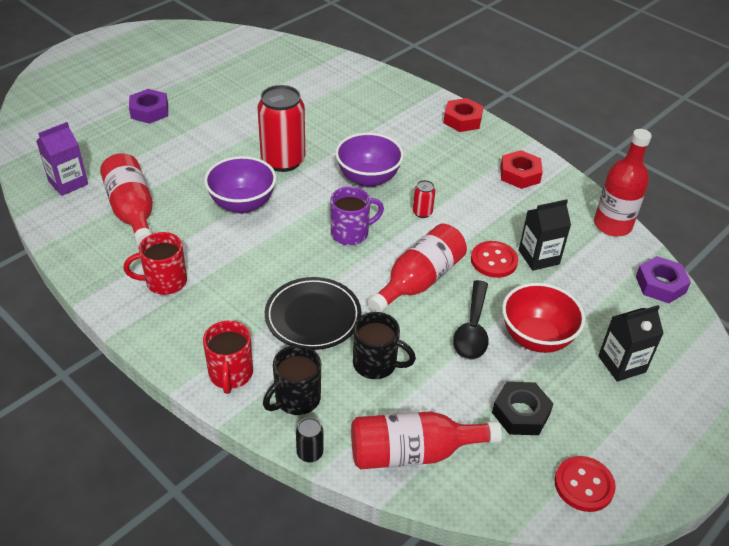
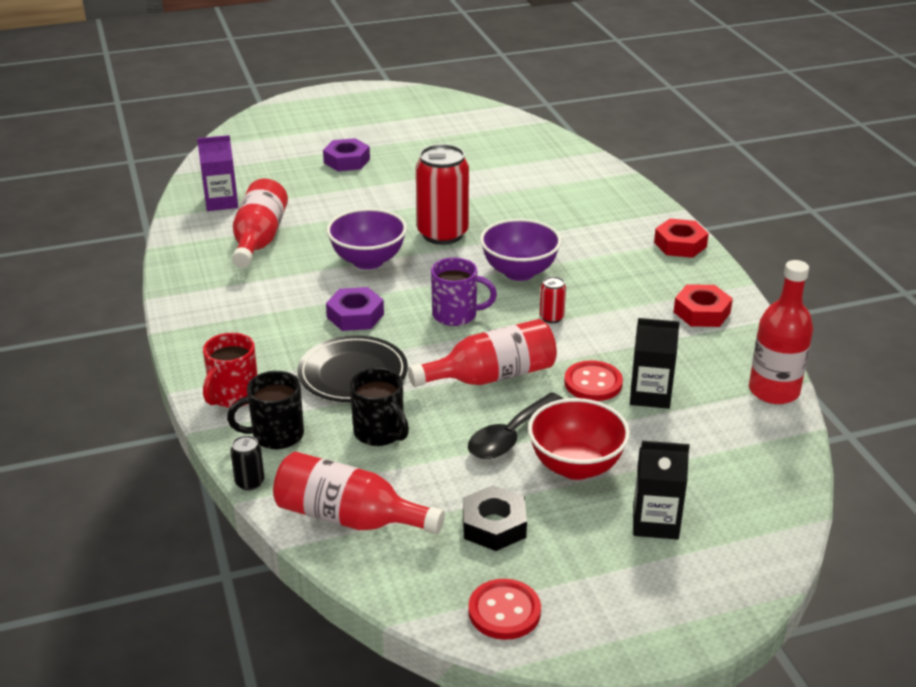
camera: 30 degrees right, 10 degrees down
red mug [123,232,187,295] -> none
purple nut [636,256,691,303] -> purple nut moved to [326,287,384,331]

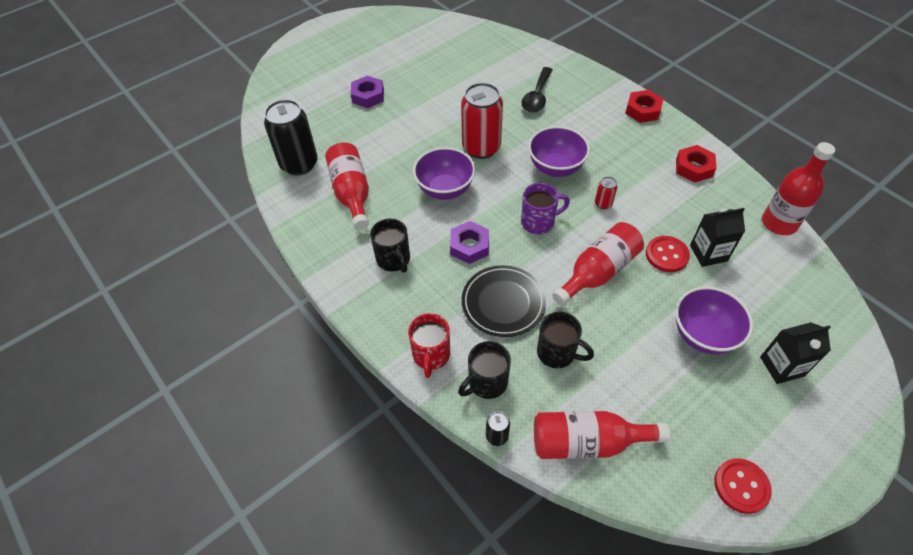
camera: 20 degrees left, 20 degrees up
purple carton [197,135,238,211] -> black can [264,99,318,176]
black nut [463,485,527,551] -> none
black spoon [468,392,563,459] -> black spoon moved to [522,67,553,113]
red bowl [528,398,630,480] -> purple bowl [675,286,753,354]
none -> black mug [370,219,410,273]

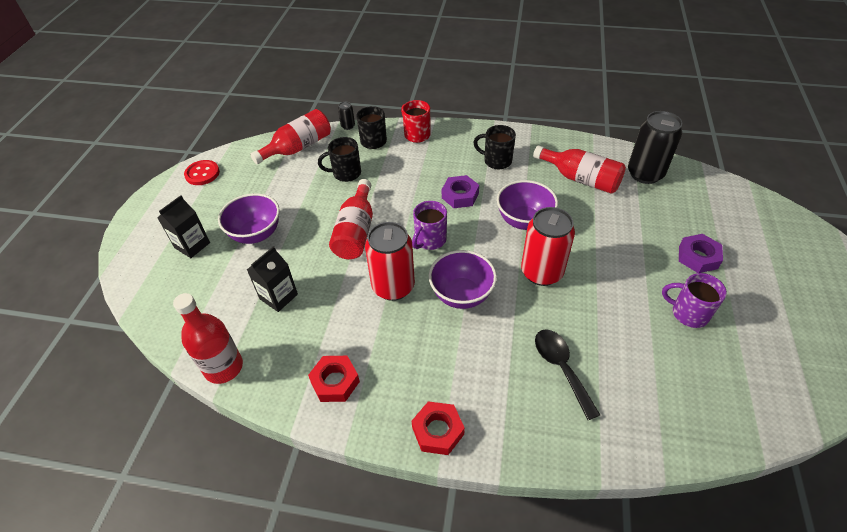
camera: 140 degrees right, 5 degrees down
black plate [462,265,546,337] -> none
red can [595,177,617,209] -> red can [365,222,415,301], size x2.31
red button [646,236,690,272] -> none
none -> purple mug [662,273,727,328]

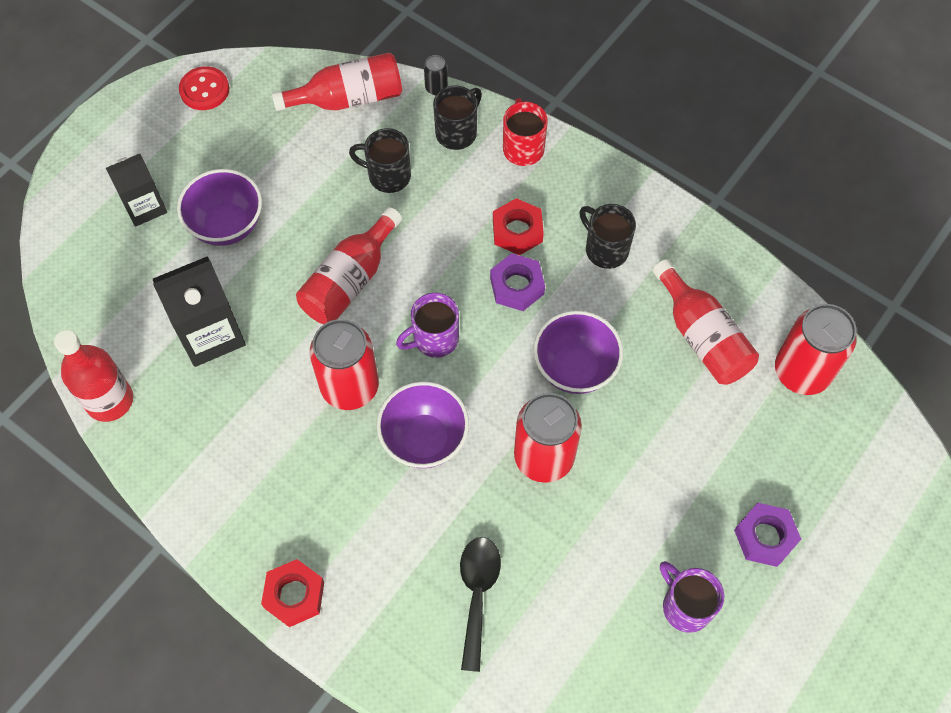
camera: 25 degrees right, 15 degrees up
black carton [247,246,298,312] -> black carton [153,256,246,367], size x1.50
red nut [308,356,360,402] -> red nut moved to [493,198,544,255]
black can [628,111,682,184] -> red can [775,304,857,395]

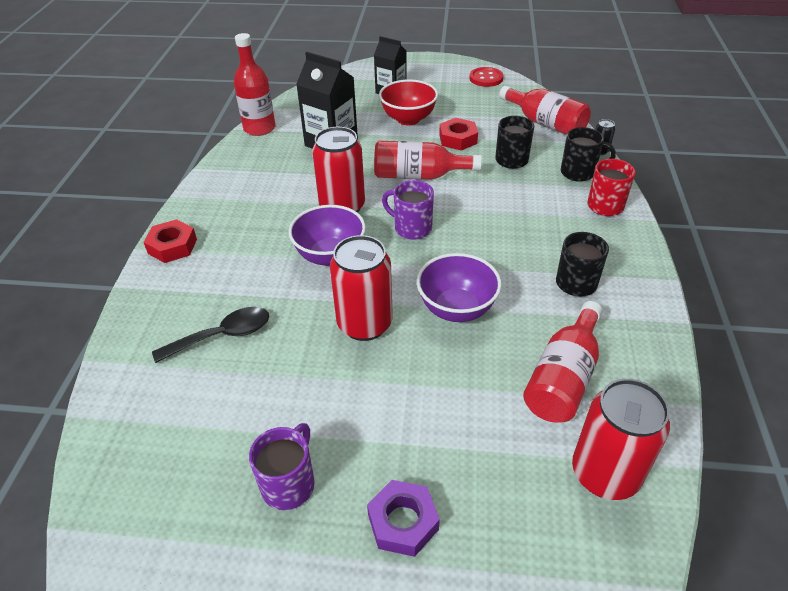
camera: 60 degrees right, 20 degrees down
purple bowl [177,169,262,246] -> red bowl [379,79,438,125]
purple nut [490,253,545,311] -> none
red nut [493,198,544,255] -> red nut moved to [439,118,478,150]

